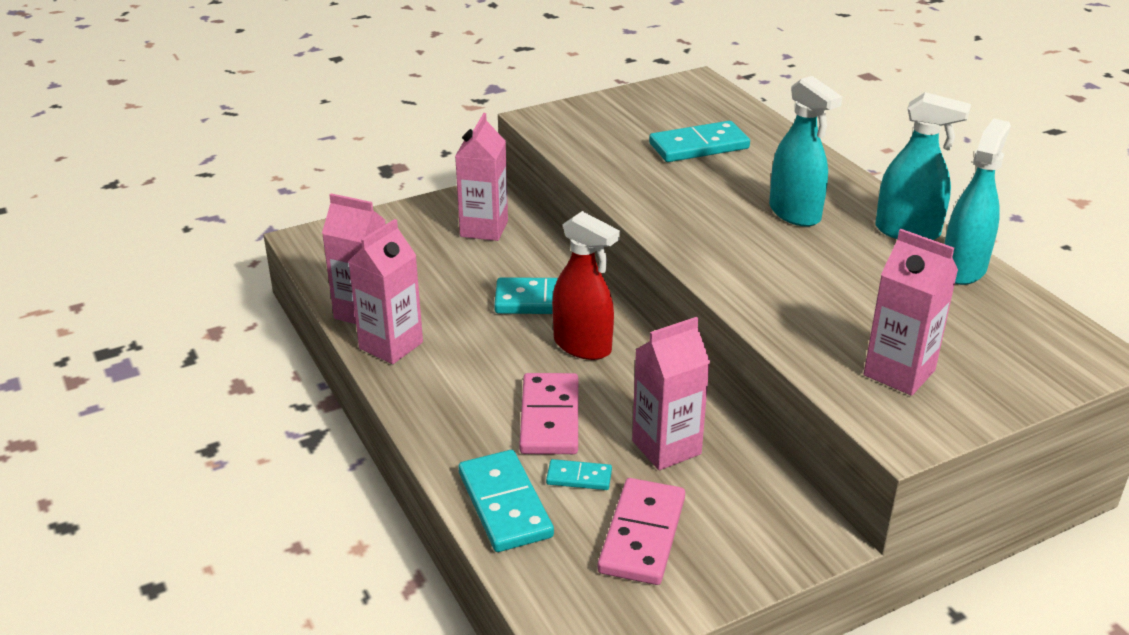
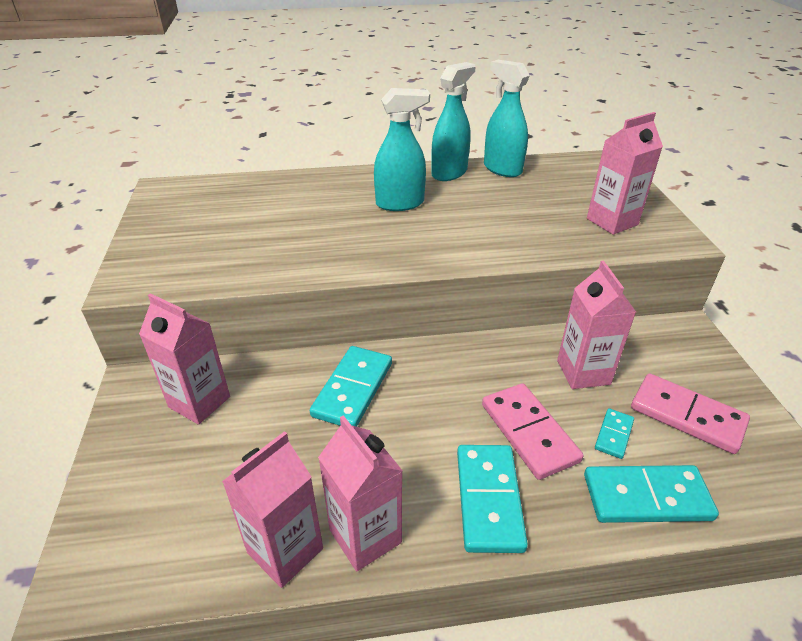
camera: 70 degrees left, 5 degrees up
pink domino [519,373,578,454] -> pink domino turned 45 degrees clockwise [482,383,583,480]
red spray bottle [552,211,620,360] -> none
turquoise domino [649,121,750,162] -> turquoise domino moved to [457,445,528,553]

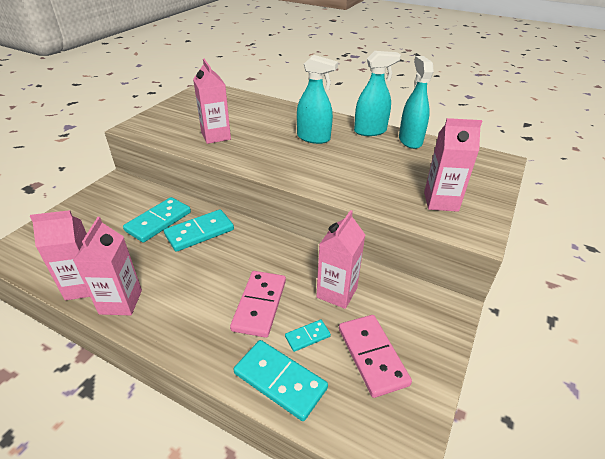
camera: 35 degrees right, 0 degrees up
pink carton [139,293,230,425] -> pink carton moved to [193,59,231,144]
turquoise domino [457,445,528,553] -> turquoise domino moved to [123,197,191,243]

